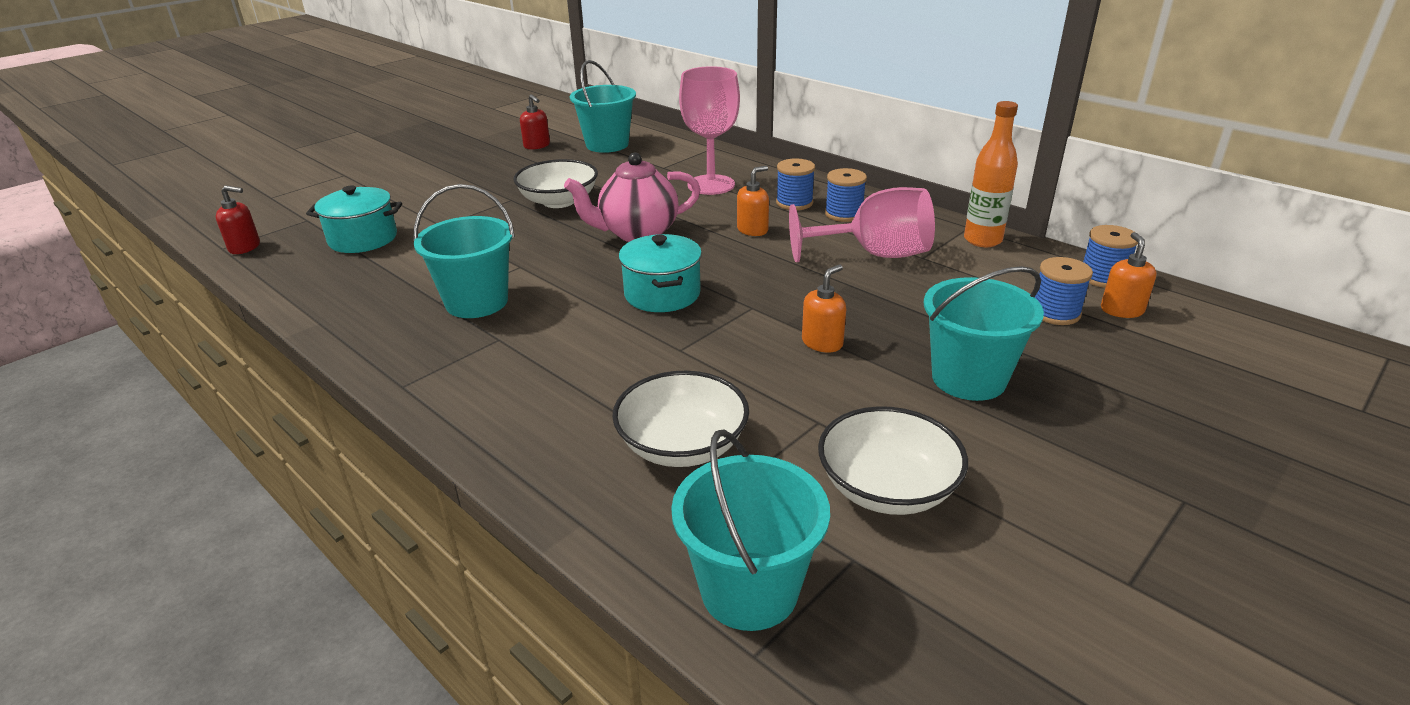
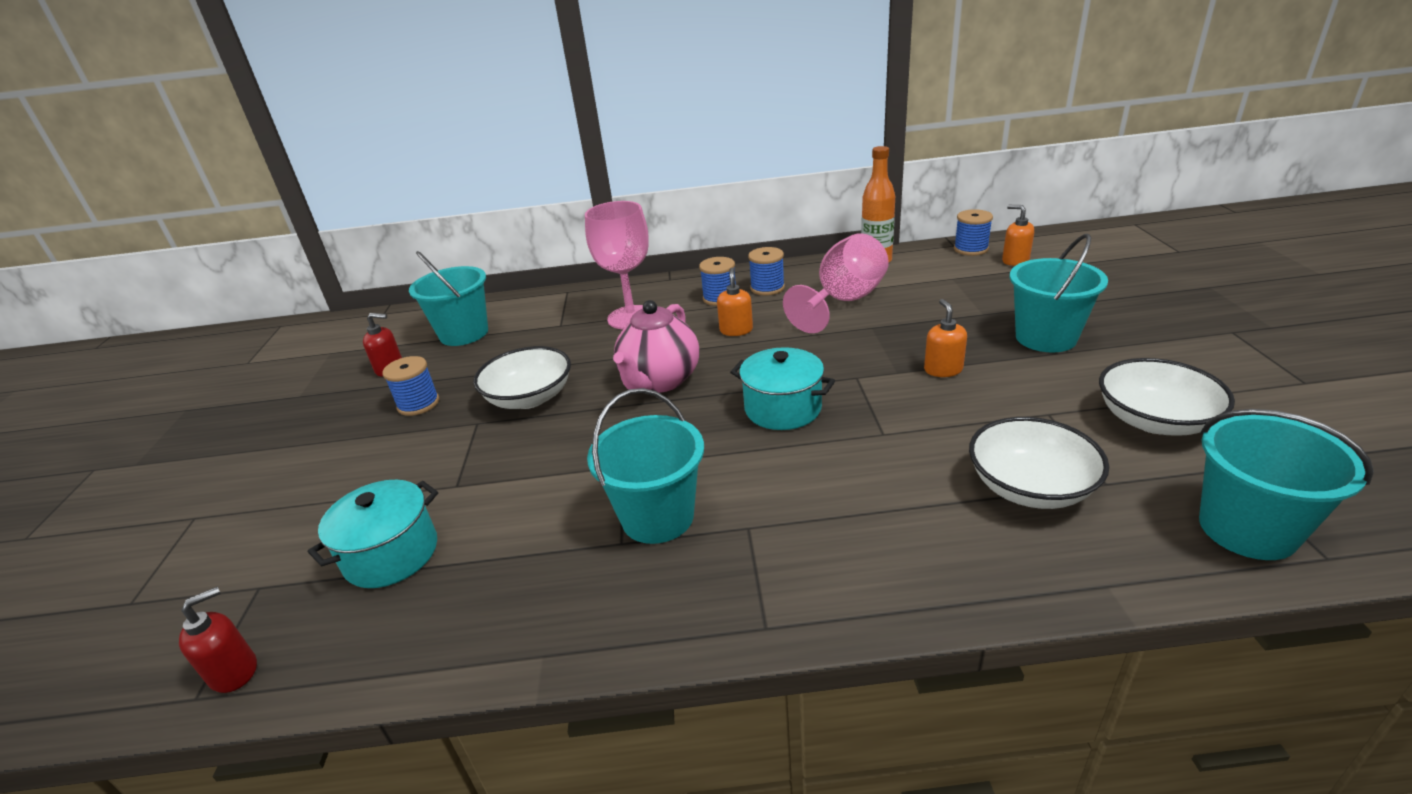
camera: 45 degrees left, 0 degrees up
blue spool [1035,257,1093,325] -> blue spool moved to [383,356,439,416]

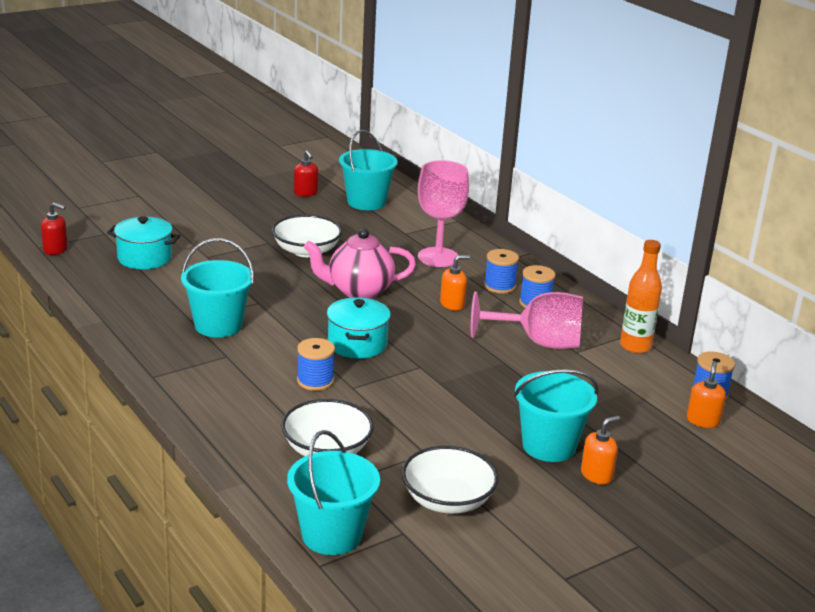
camera: 55 degrees right, 5 degrees down
blue spool [383,356,439,416] -> blue spool moved to [297,338,335,391]
orange soap dispenser [924,299,967,377] -> orange soap dispenser moved to [581,416,620,484]

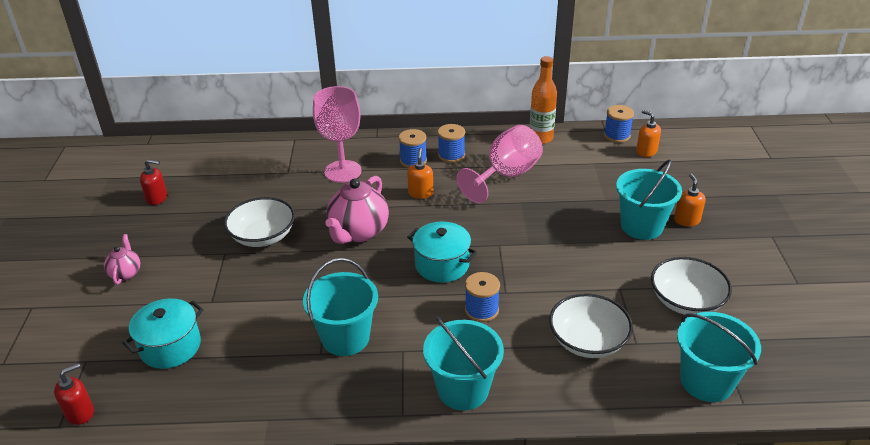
camera: 55 degrees left, 10 degrees up
turquoise bucket [339,130,397,210] -> turquoise bucket moved to [423,317,504,411]
none -> pink teapot [104,234,140,285]

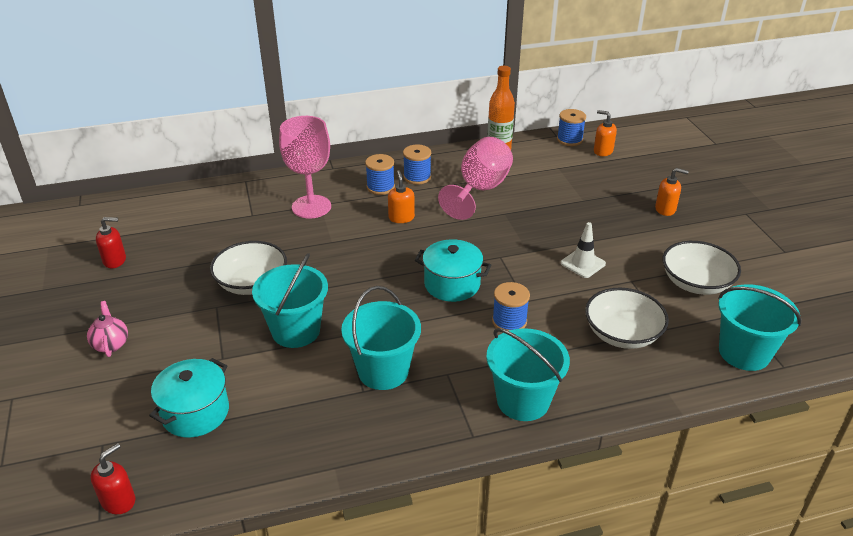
camera: 15 degrees left, 0 degrees up
pink teapot [325,176,389,244] -> none
turquoise bucket [616,160,682,240] -> turquoise bucket moved to [252,253,328,348]
orange soap dispenser [674,173,706,226] -> orange soap dispenser turned 120 degrees clockwise [655,168,689,216]
none -> white traffic cone [561,222,606,278]

